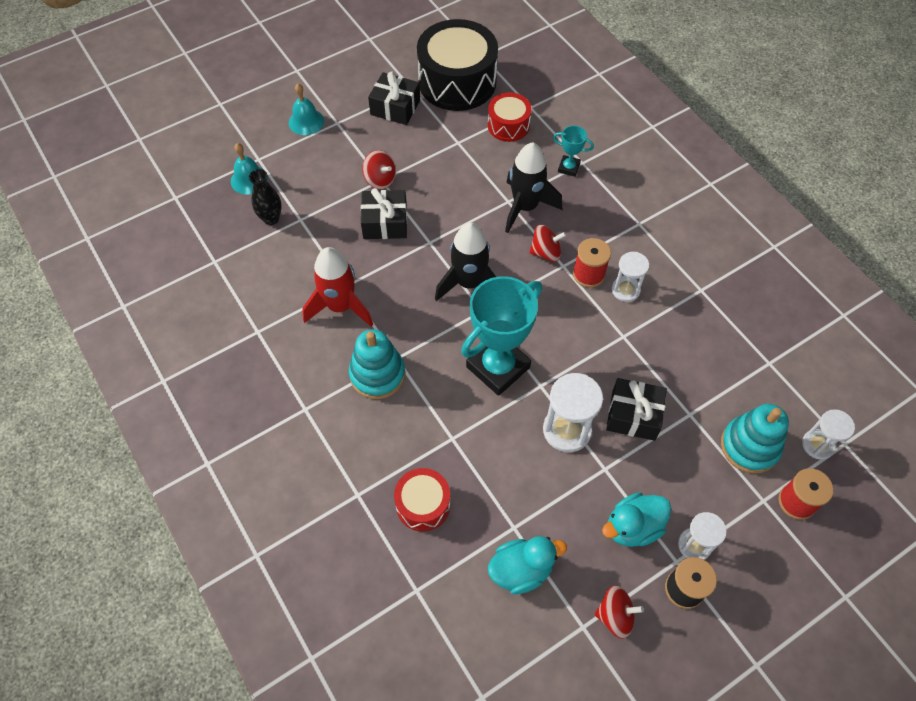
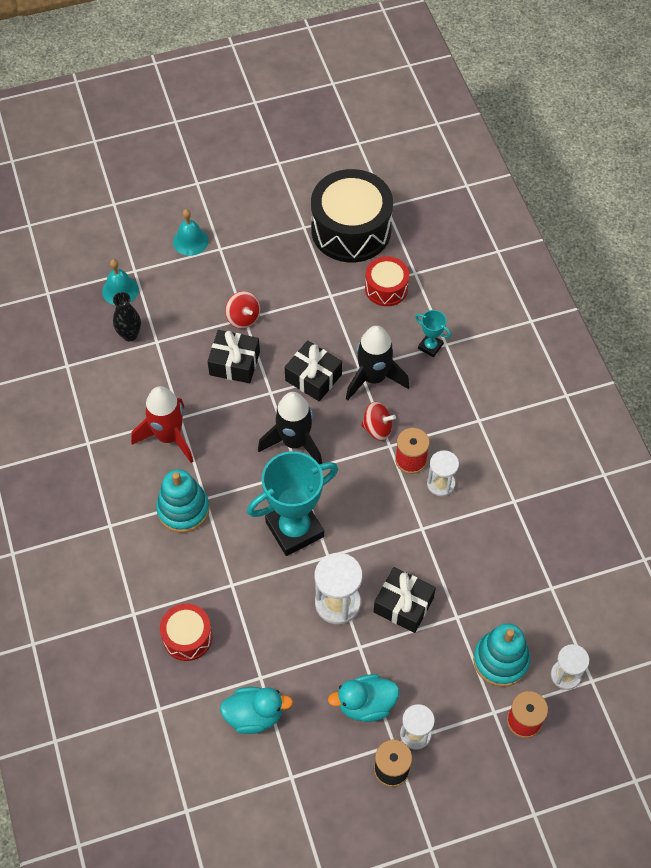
camera: 15 degrees right, 0 degrees up
black gift [368,71,420,125] -> black gift moved to [285,340,342,402]
red spinning top [595,585,644,639] -> none

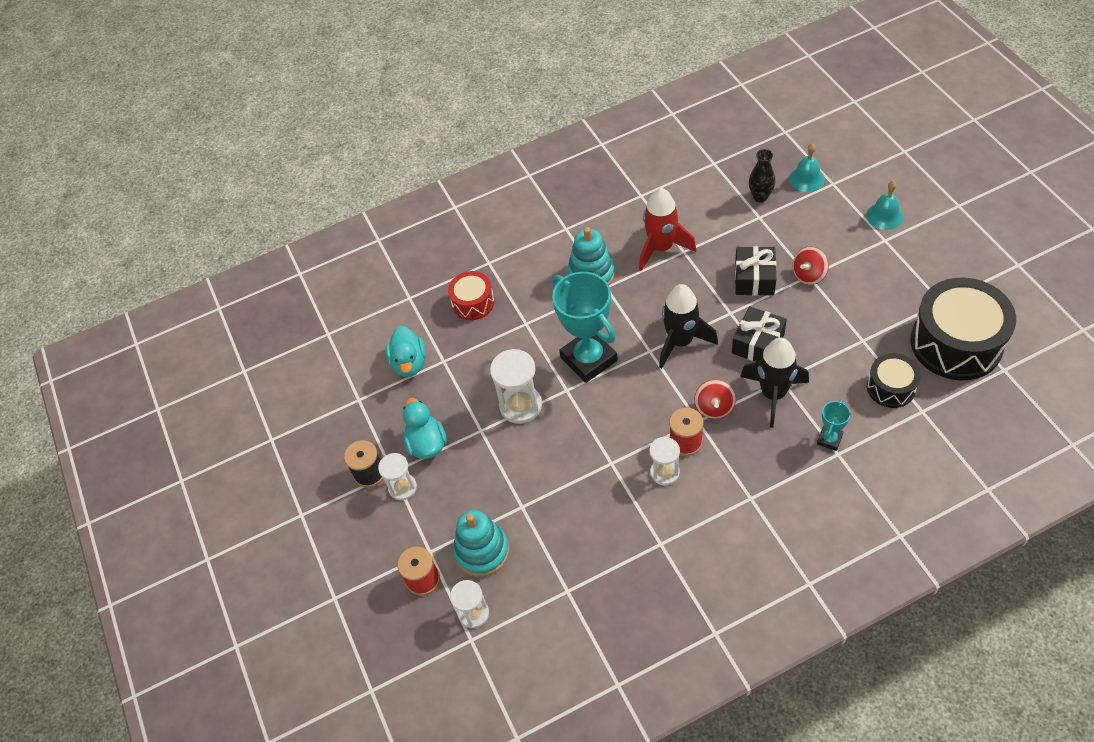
camera: 90 degrees right, 5 degrees down
red drum [365,256,409,306] -> black drum [867,353,921,408]
black gift [374,567,436,633] -> none

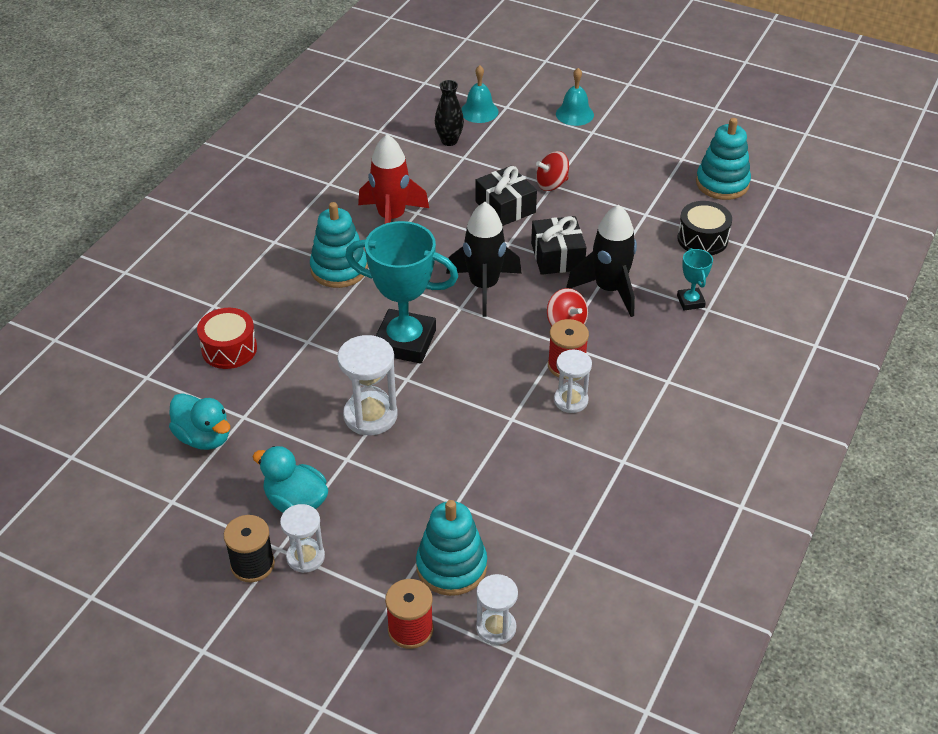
camera: 45 degrees left, 10 degrees down
red spinning top [792,247,829,285] -> red spinning top turned 60 degrees clockwise [536,151,569,191]
black drum [910,278,1016,380] -> turquoise stacking toy [696,118,751,200]

